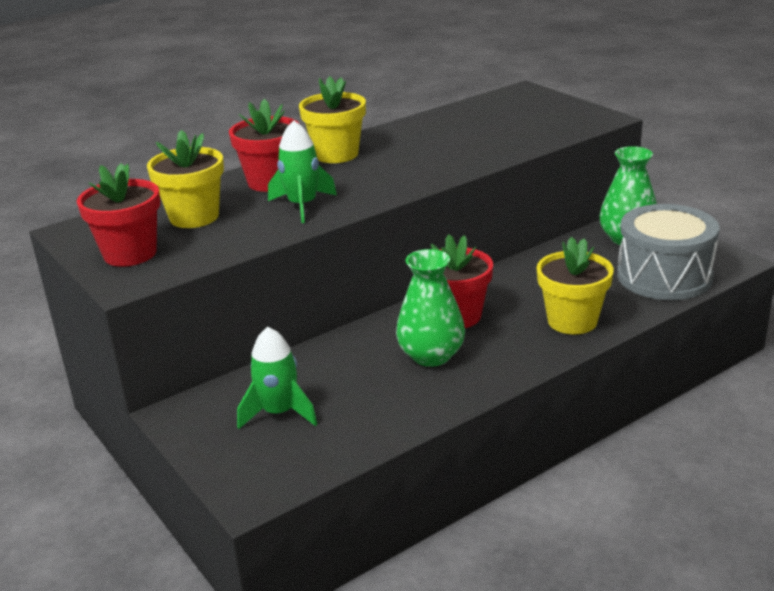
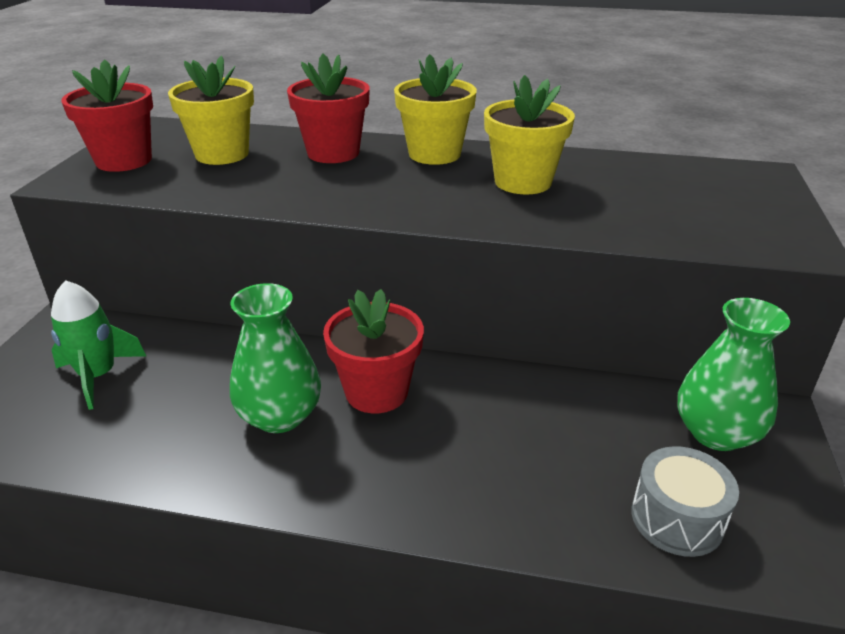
camera: 45 degrees right, 5 degrees up
green rocket [268,120,337,223] -> none
yellow flower pot [537,237,614,334] -> yellow flower pot moved to [484,75,575,194]
grey drum [617,204,720,300] -> grey drum [632,446,739,557], size x0.58

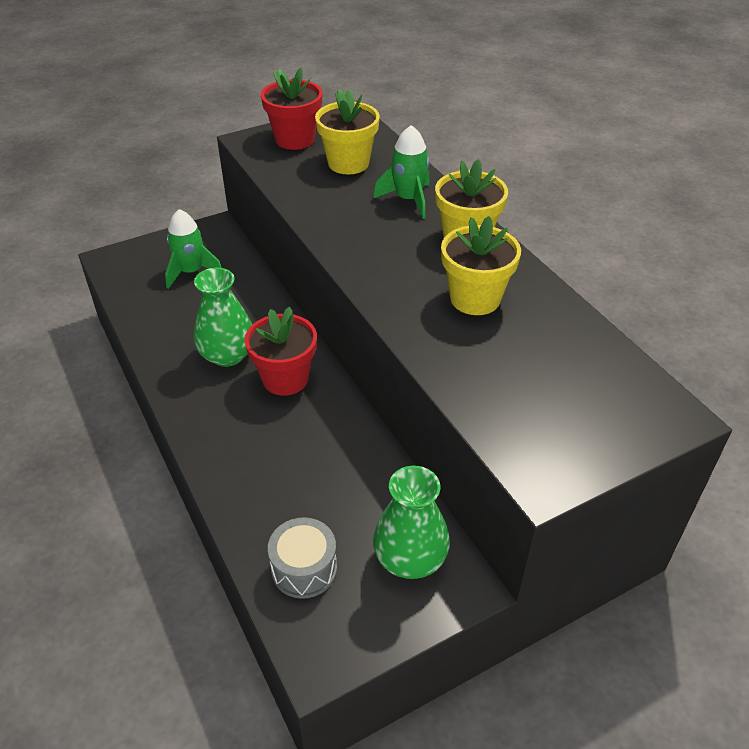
camera: 50 degrees right, 10 degrees up
red flower pot [287,54,370,163] -> green rocket [373,125,430,219]

